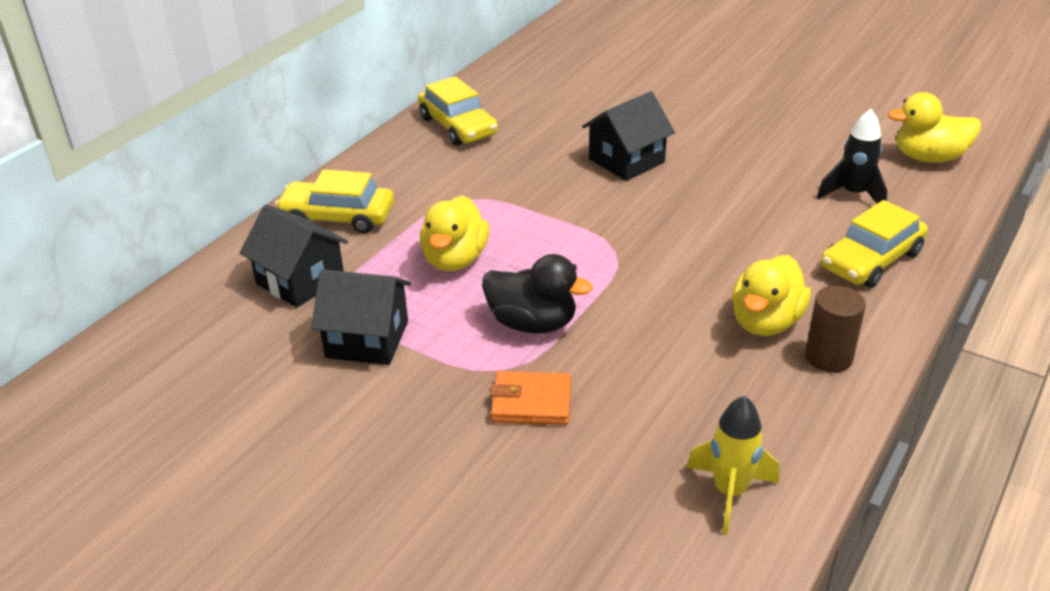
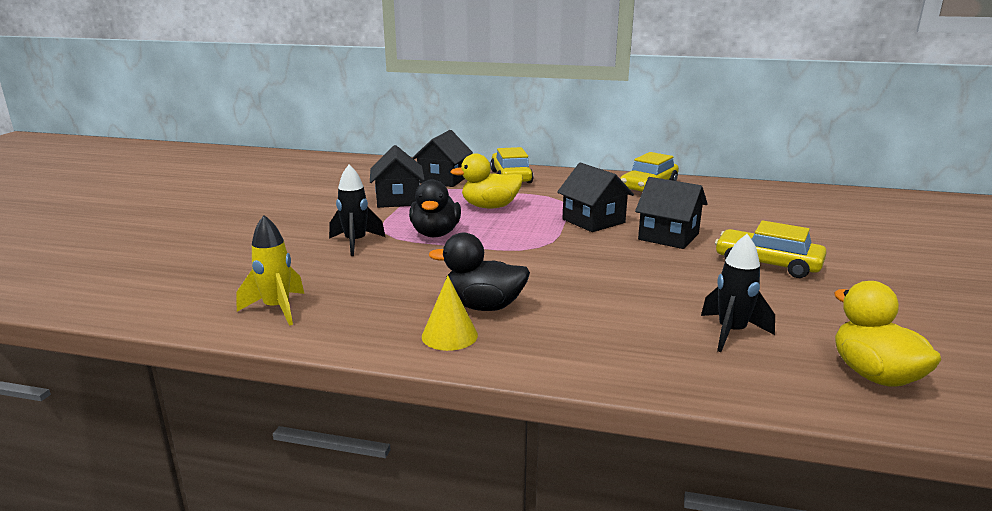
camera: 70 degrees right, 15 degrees down
orange wallet [491,371,571,425] -> black rocket [329,165,385,256]
yellow duck [732,255,811,336] -> black duck [429,232,530,311]
brown cylinder [805,286,866,373] -> yellow cone [422,276,478,351]
yellow car [821,200,928,288] -> yellow car moved to [715,221,827,278]
none -> black house [557,163,634,232]

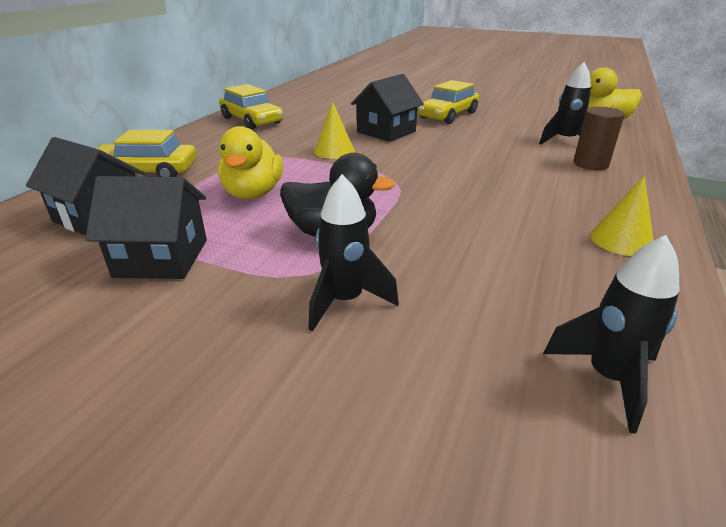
camera: 80 degrees left, 10 degrees up
yellow rocket [236,215,304,326] -> black rocket [543,235,679,433]
black duck [429,232,530,311] -> none
black house [557,163,634,232] -> yellow cone [314,102,355,159]
none -> brown cylinder [574,107,625,170]

